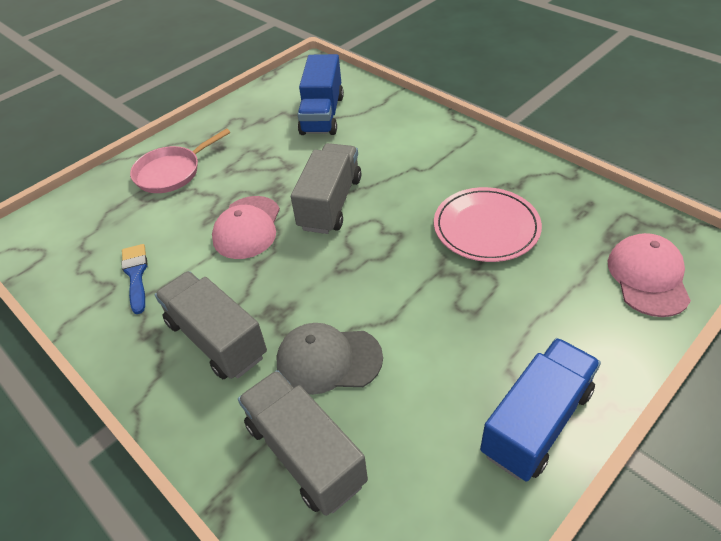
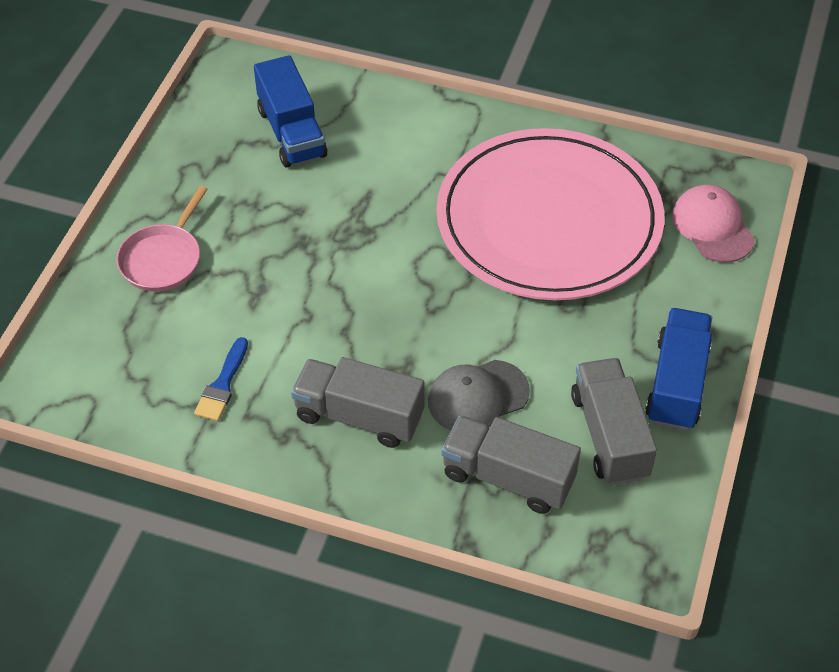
camera: 30 degrees left, 5 degrees up
blue brush [121,244,148,314] -> blue brush turned 120 degrees counterclockwise [194,337,248,421]
pink cap [212,196,280,259] -> none
grey truck [291,143,361,234] -> grey truck moved to [571,358,657,485]
pink plate [434,187,542,262] -> pink plate [436,128,664,300], size x2.03

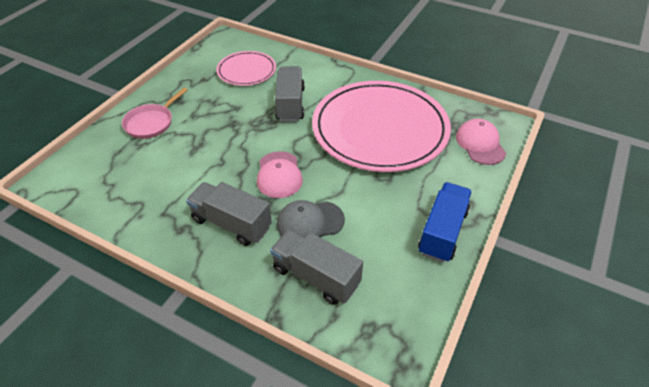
camera: 10 degrees right, 5 degrees down
blue brush [194,337,248,421] -> none
blue truck [254,55,327,167] -> pink plate [216,51,276,86]
grey truck [571,358,657,485] -> grey truck moved to [275,66,305,121]
none -> pink cap [257,152,303,198]

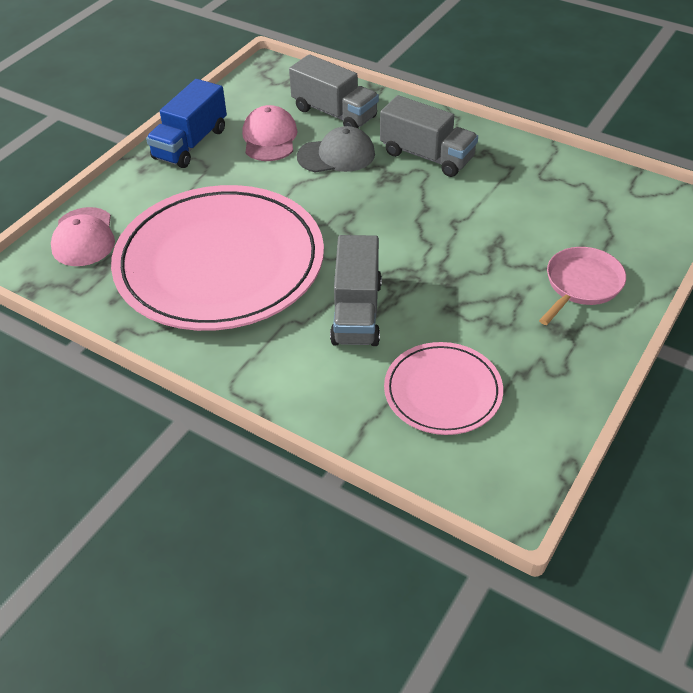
camera: 175 degrees left, 0 degrees up
pink cap [257,152,303,198] -> pink cap moved to [242,105,298,161]

